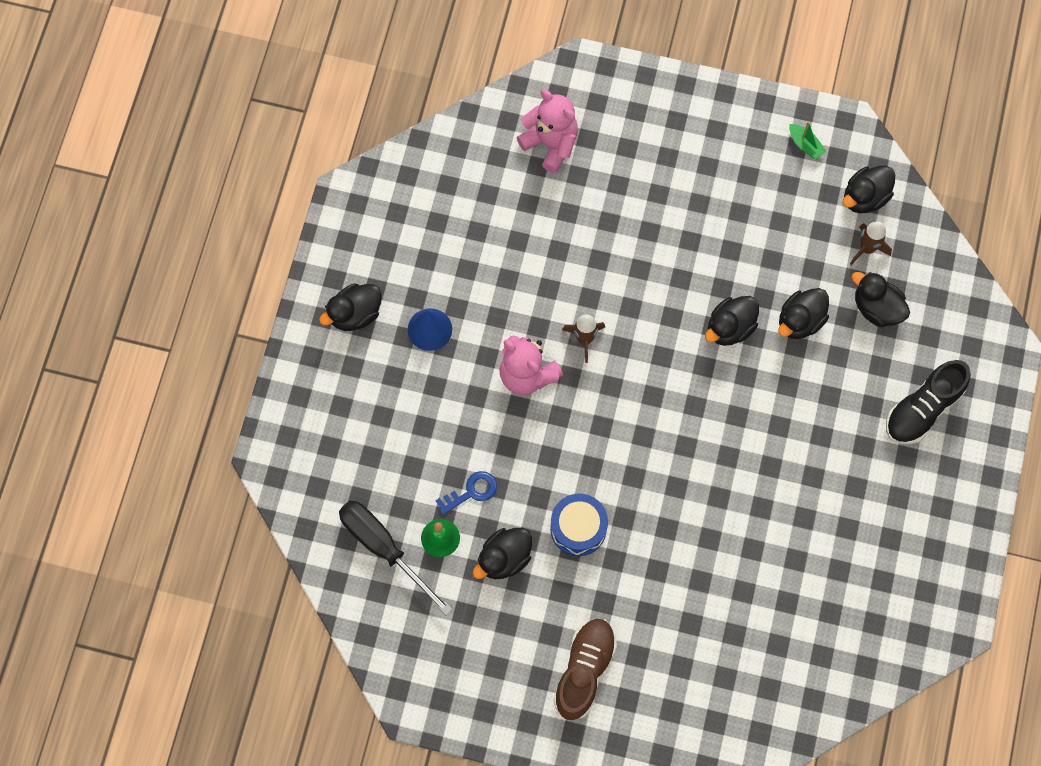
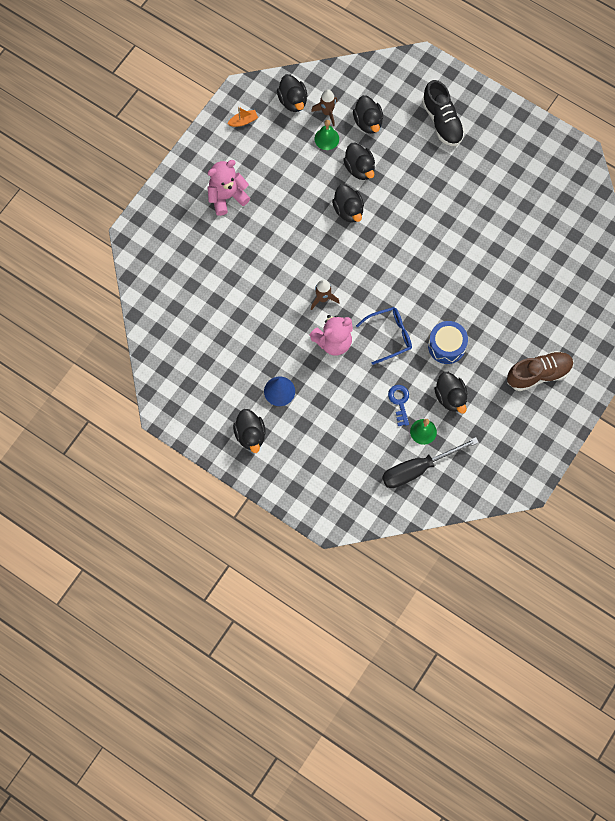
camera: 70 degrees left, 0 degrees up
pink teddy bear [516,89,578,173] -> pink teddy bear moved to [207,160,250,216]
brown shoe [553,619,617,720] -> brown shoe turned 120 degrees clockwise [507,351,574,391]
green boat [789,121,826,160] -> orange boat [228,107,258,127]
black duck [852,272,910,327] -> black duck turned 75 degrees counterclockwise [353,95,383,134]
none -> green bell [315,120,339,150]
none -> blue glasses [356,307,412,365]

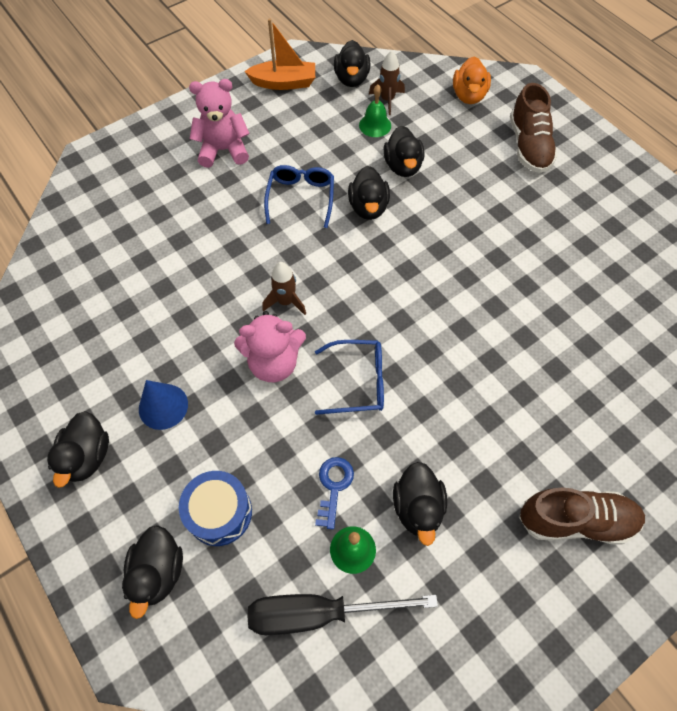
camera: 20 degrees right, 10 degrees down
orange boat [228,107,258,127] -> orange boat [244,19,315,90], size x1.79
black duck [353,95,383,134] -> black duck moved to [122,525,183,619]
black shoe [422,80,465,146] -> brown shoe [510,83,558,173]
blue drum [428,321,468,364] -> blue drum moved to [179,471,252,546]
none -> blue glasses [264,165,334,228]
none -> orange duck [453,57,491,104]

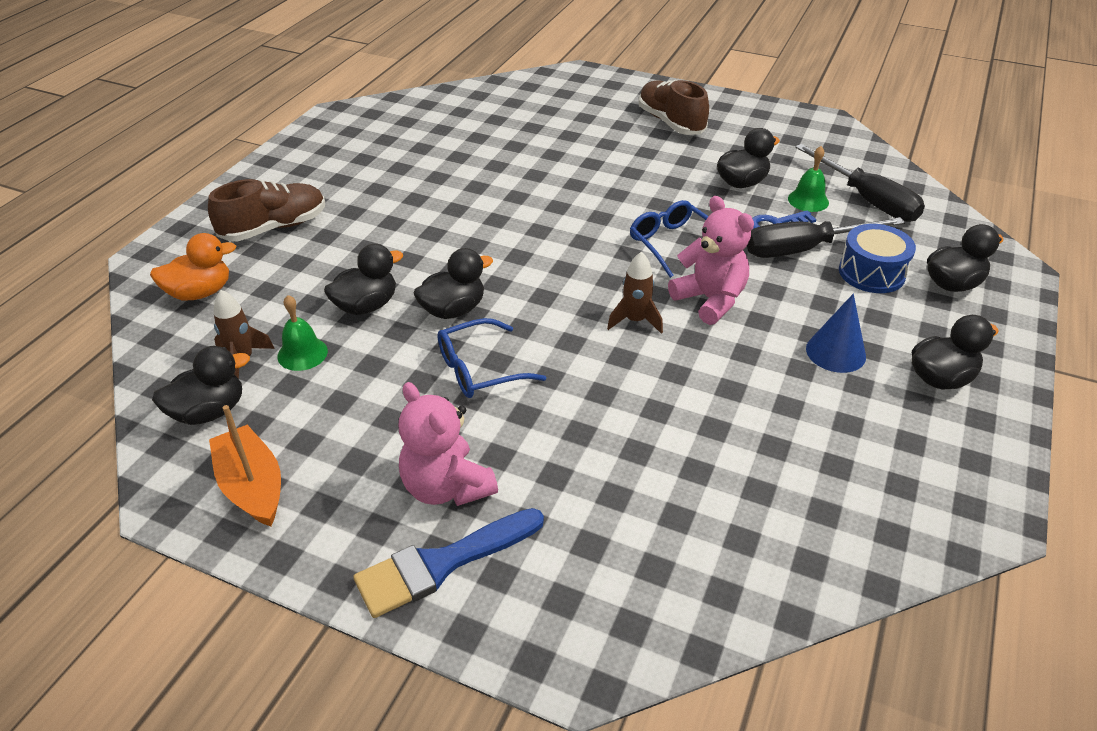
camera: 120 degrees left, 20 degrees down
none -> blue brush [354,508,544,618]
none -> black screwdriver [747,217,905,258]

